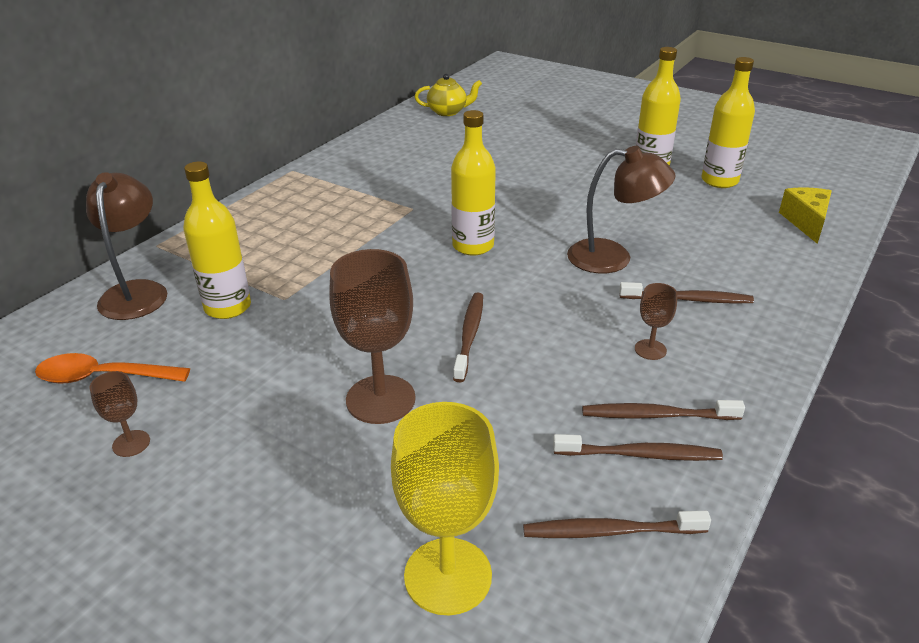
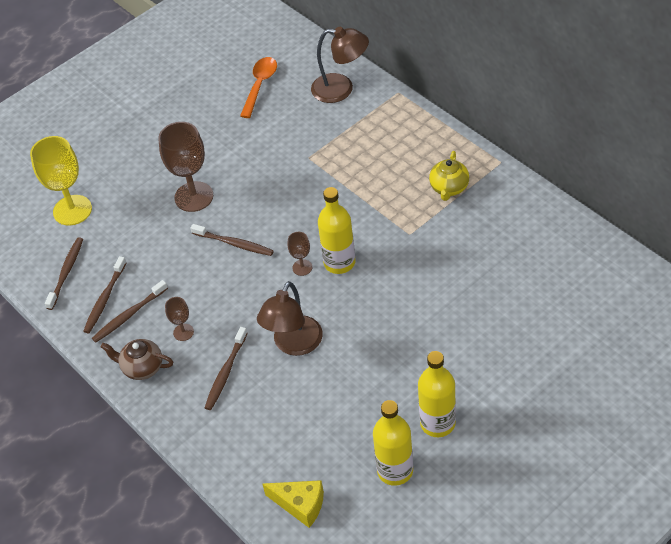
camera: 110 degrees right, 15 degrees up
brown goblet [90,371,150,457] -> brown goblet moved to [288,232,312,276]
yellow bottle [183,162,251,319] -> none
yellow teapot [415,74,482,116] -> yellow teapot moved to [429,151,469,201]
brown toothbrush [582,400,745,420] -> brown toothbrush turned 150 degrees counterclockwise [92,280,168,343]
none -> brown teapot [100,339,173,380]

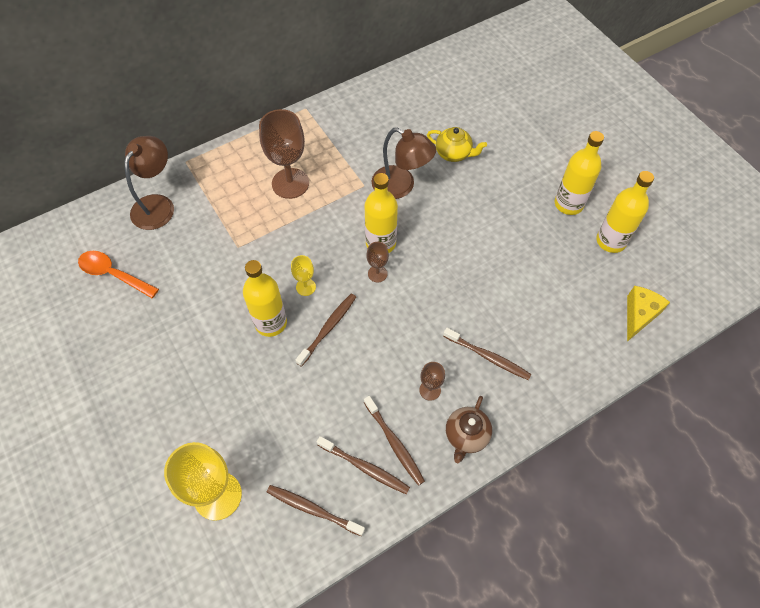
camera: 85 degrees left, 10 degrees up
brown goblet [158,122,213,212] -> brown goblet moved to [259,109,309,199]
brown lamp [257,281,323,356] -> brown lamp moved to [372,128,436,199]
yellow teapot [429,151,469,201] -> yellow teapot moved to [427,127,487,162]
none -> yellow bottle [243,260,287,337]
none -> yellow goblet [291,255,316,296]

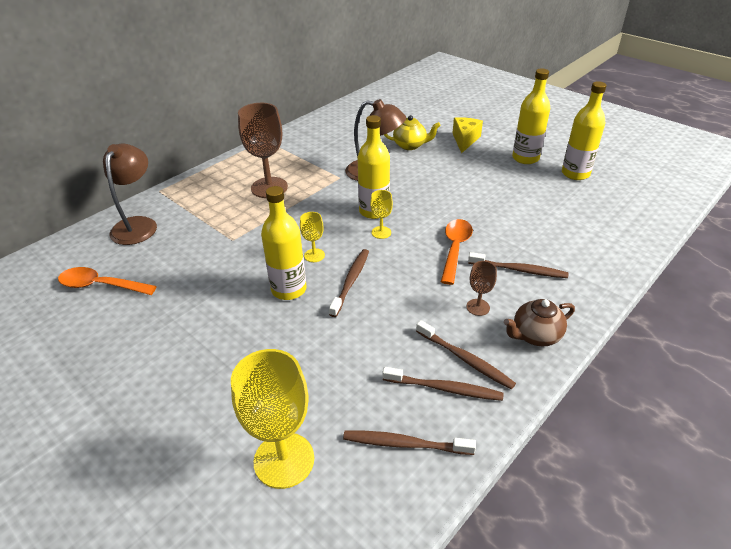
camera: 15 degrees left, 20 degrees down
brown goblet [366,242,389,283] -> yellow goblet [370,190,393,239]
brown teapot [446,396,492,463] -> brown teapot turned 60 degrees clockwise [504,299,575,347]
yellow cheese [627,286,670,342] -> yellow cheese moved to [453,117,483,153]
none -> orange spoon [441,219,473,285]

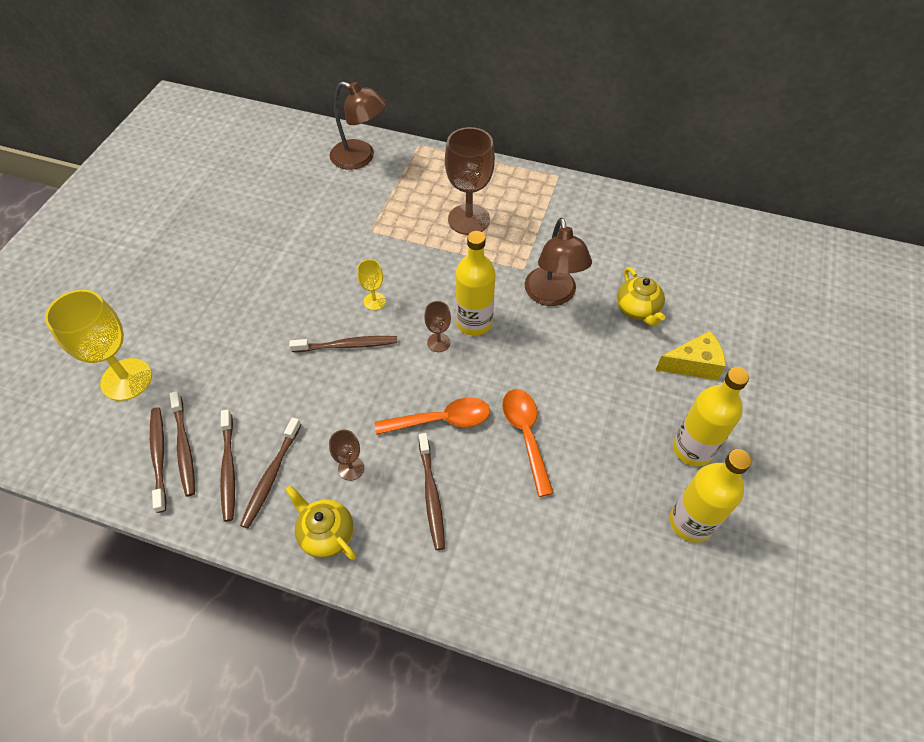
camera: 65 degrees right, 15 degrees up
orange spoon [58,267,157,295] -> orange spoon moved to [502,389,554,497]
brown lamp [103,143,157,245] -> brown lamp turned 45 degrees clockwise [330,81,387,170]
yellow bottle [261,186,306,300] -> none
yellow goblet [370,190,393,239] -> brown goblet [424,301,451,352]
brown teapot [504,299,575,347] -> yellow teapot [285,485,356,560]
none -> brown toothbrush [170,391,195,497]

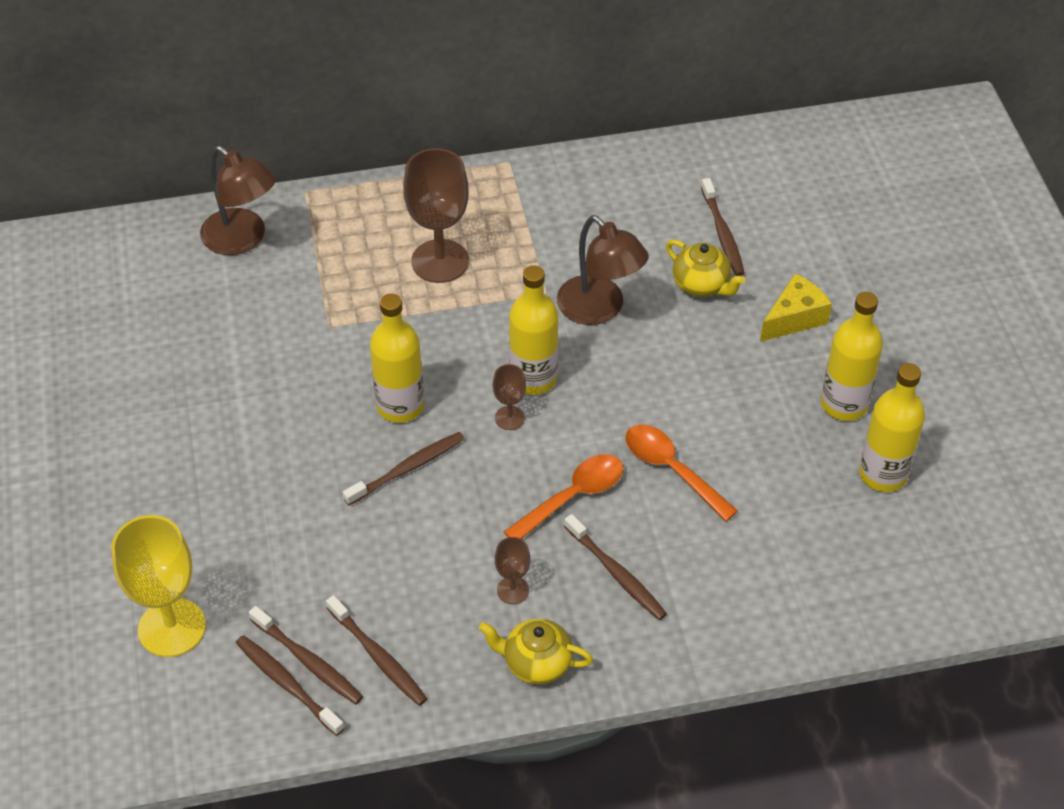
camera: 30 degrees left, 5 degrees down
brown toothbrush [240,417,301,529] -> brown toothbrush moved to [701,178,745,276]
brown lamp [330,81,387,170] -> brown lamp turned 45 degrees clockwise [200,146,276,255]
yellow goblet [357,259,386,310] -> yellow bottle [370,294,424,423]

